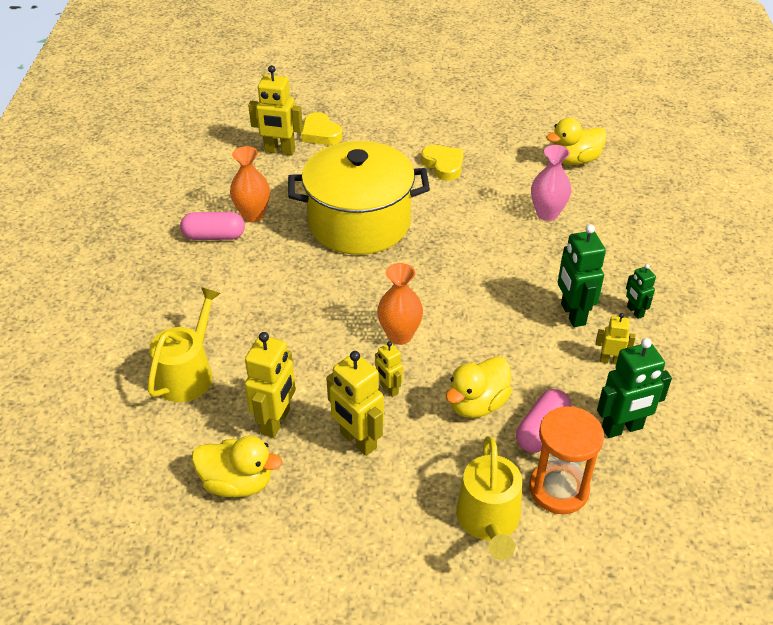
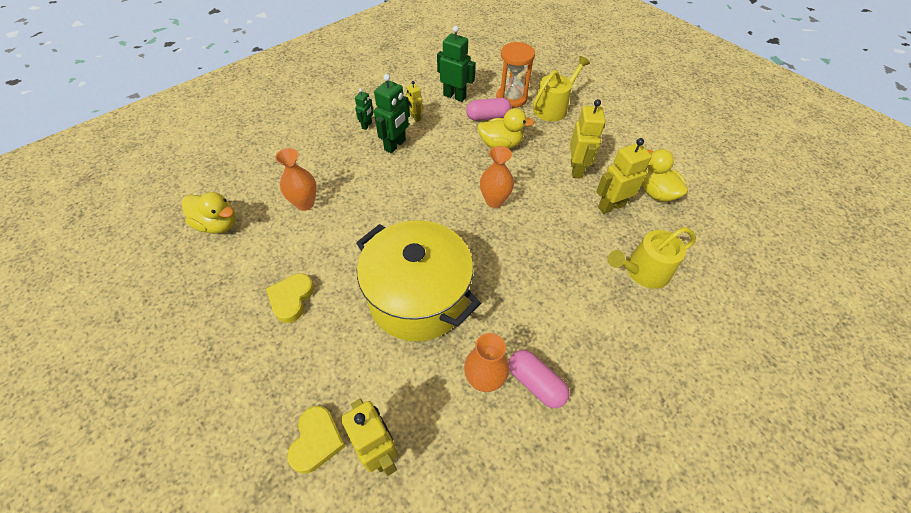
camera: 135 degrees left, 10 degrees up
yellow robot [375,341,403,397] -> none
pink vase [531,145,572,221] -> orange vase [275,148,317,211]

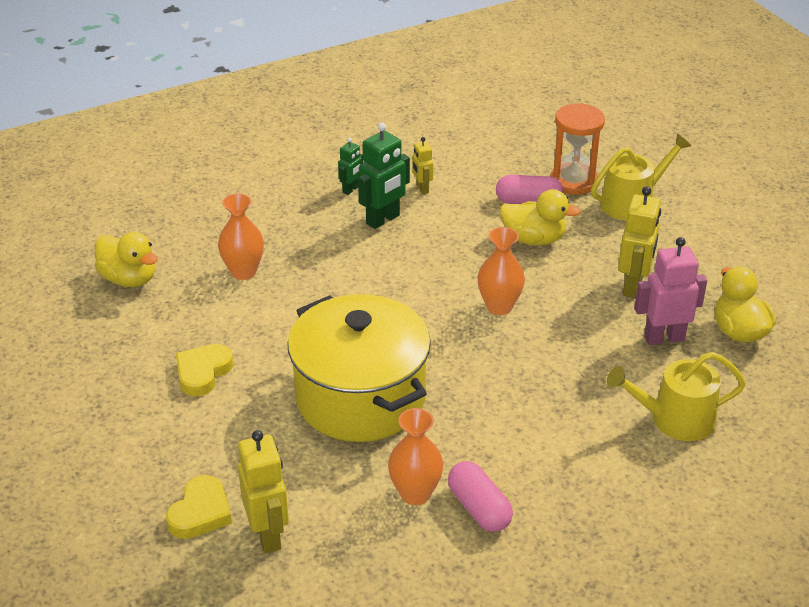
camera: 15 degrees right, 15 degrees down
green robot [437,26,476,102] -> none
yellow robot [596,138,652,214] -> pink robot [634,237,707,345]

